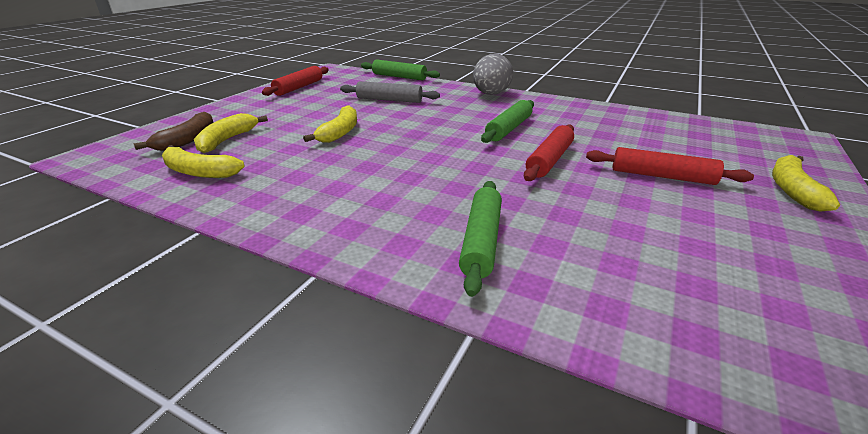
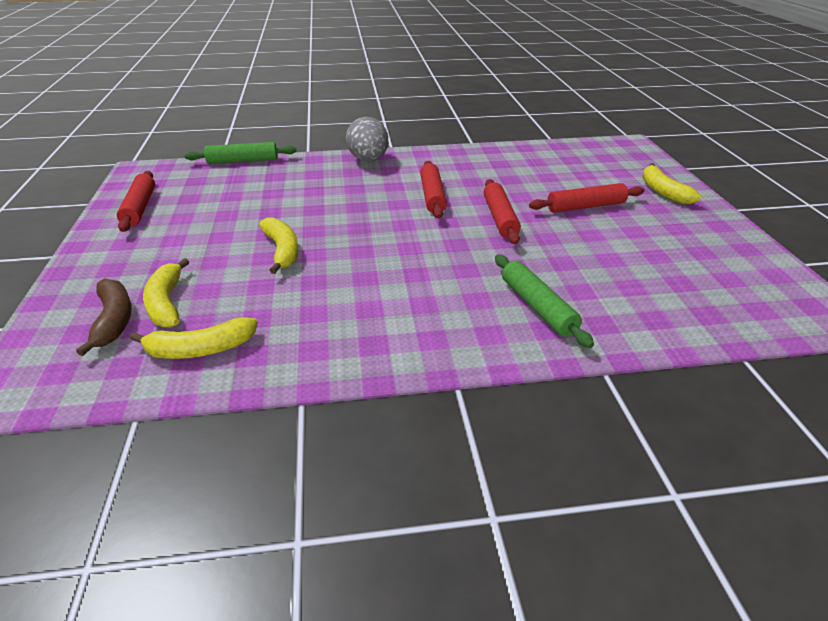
camera: 35 degrees left, 5 degrees up
grey rolling pin [340,81,440,103] -> none
green rolling pin [481,100,534,143] -> red rolling pin [420,161,447,218]

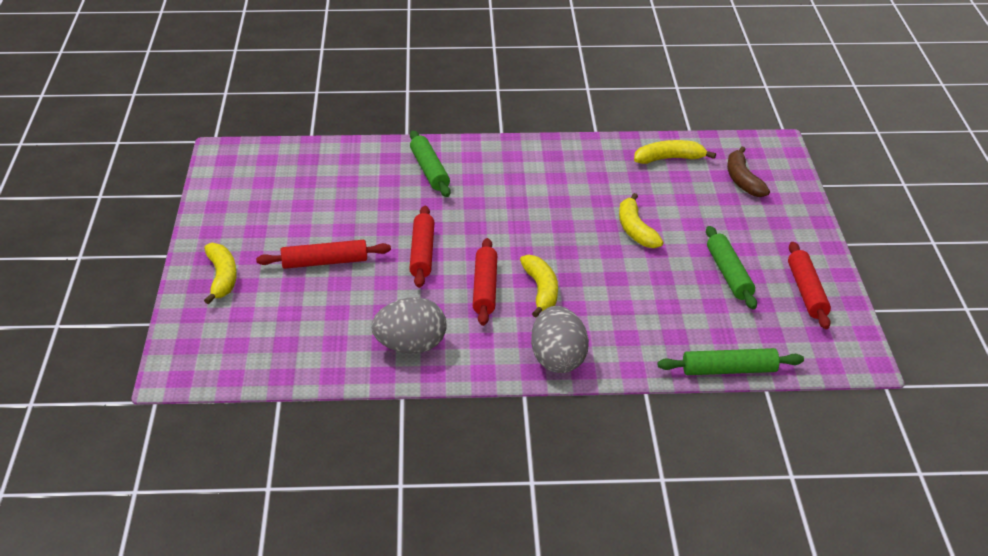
camera: 175 degrees left, 0 degrees up
yellow banana [143,258,189,328] -> yellow banana moved to [520,255,558,317]
none -> grey egg [371,297,447,353]
none -> green rolling pin [706,226,757,309]

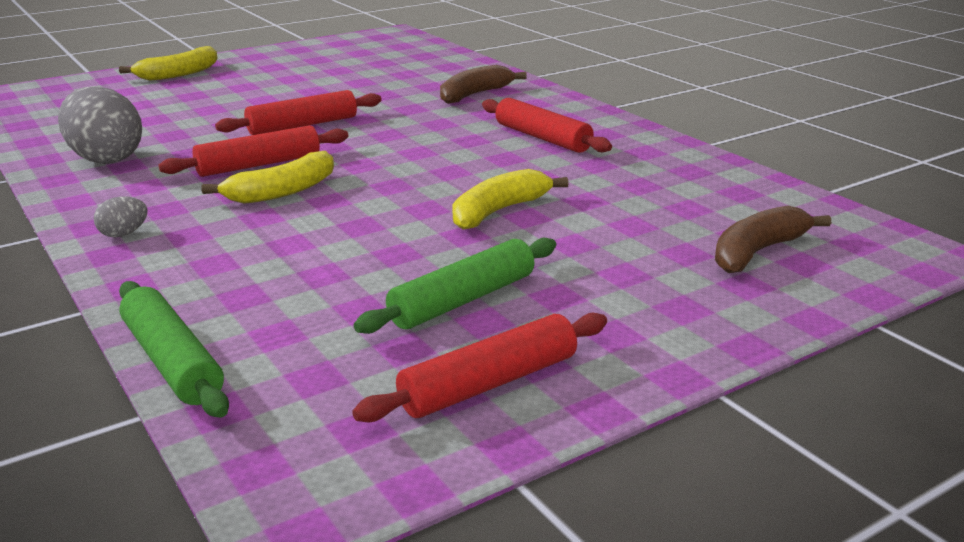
camera: 60 degrees right, 10 degrees down
red rolling pin [256,240,391,269] -> red rolling pin moved to [482,98,612,153]
green rolling pin [410,131,451,197] -> brown banana [440,65,527,104]
grey egg [531,306,589,373] -> grey egg [94,196,148,237], size x0.45
yellow banana [634,140,716,164] -> none

